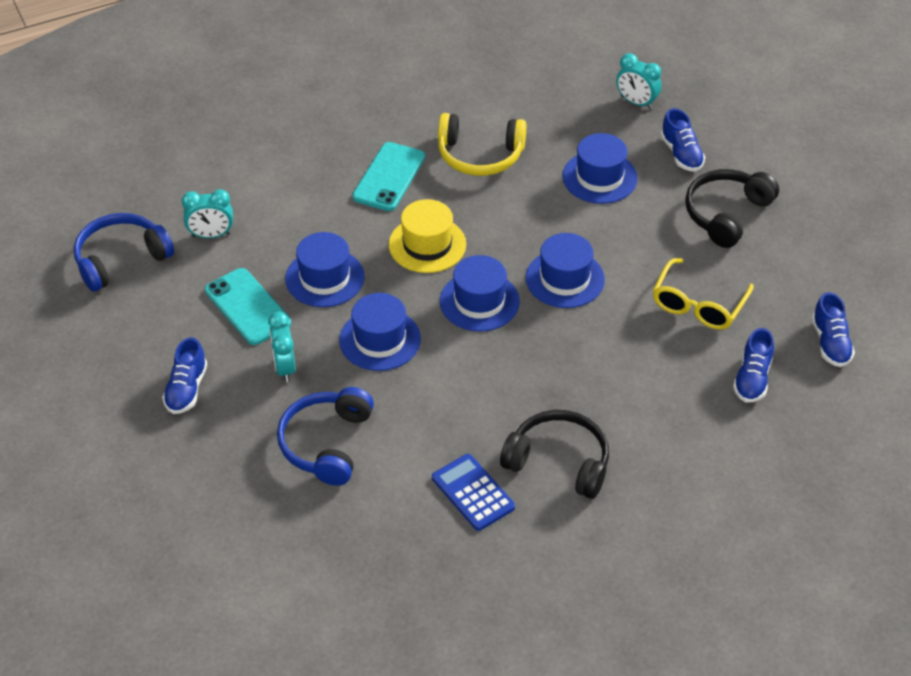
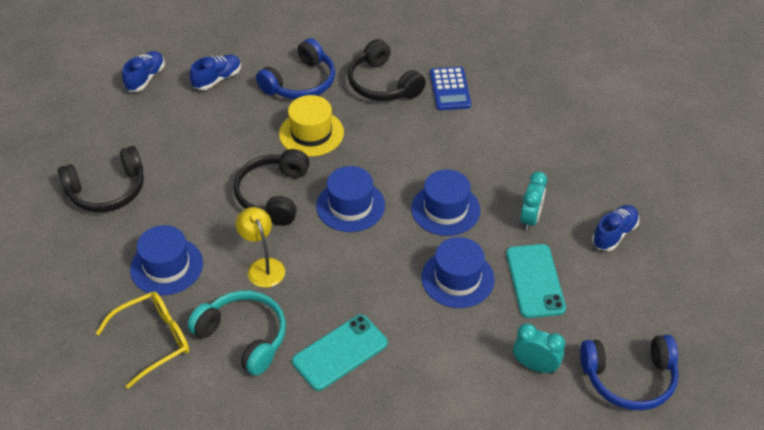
camera: 150 degrees left, 0 degrees up
blue headphones [277,387,374,486] -> blue headphones moved to [256,38,335,99]
yellow hat [389,199,466,273] -> yellow hat moved to [279,95,344,157]
yellow headphones [438,113,526,176] -> turquoise headphones [188,291,286,376]
blue hat [526,233,605,308] -> black headphones [234,149,310,226]
turquoise clock [616,53,662,109] -> none
yellow glasses [653,258,754,330] -> yellow glasses moved to [96,291,189,389]
blue shoe [661,108,705,172] -> none
none -> yellow lamp [236,207,285,288]

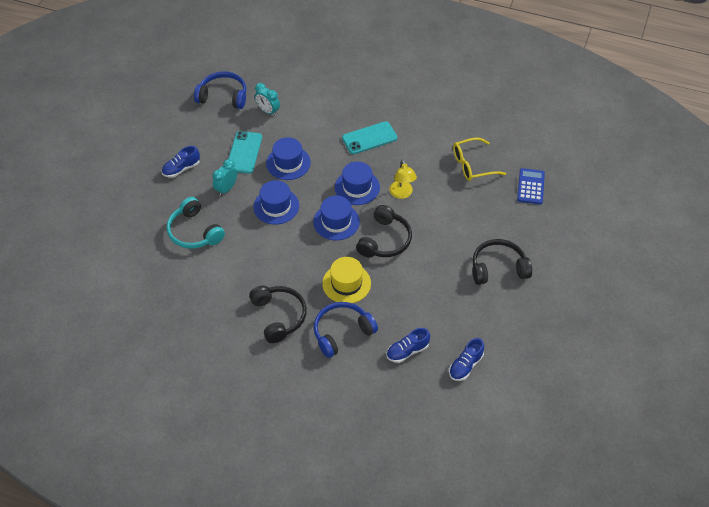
camera: 165 degrees left, 5 degrees up
blue hat [130,225,203,295] -> blue hat moved to [335,162,380,205]
turquoise headphones [188,291,286,376] -> turquoise headphones moved to [167,197,225,249]
blue calculator [430,67,471,110] -> blue calculator moved to [517,168,545,204]

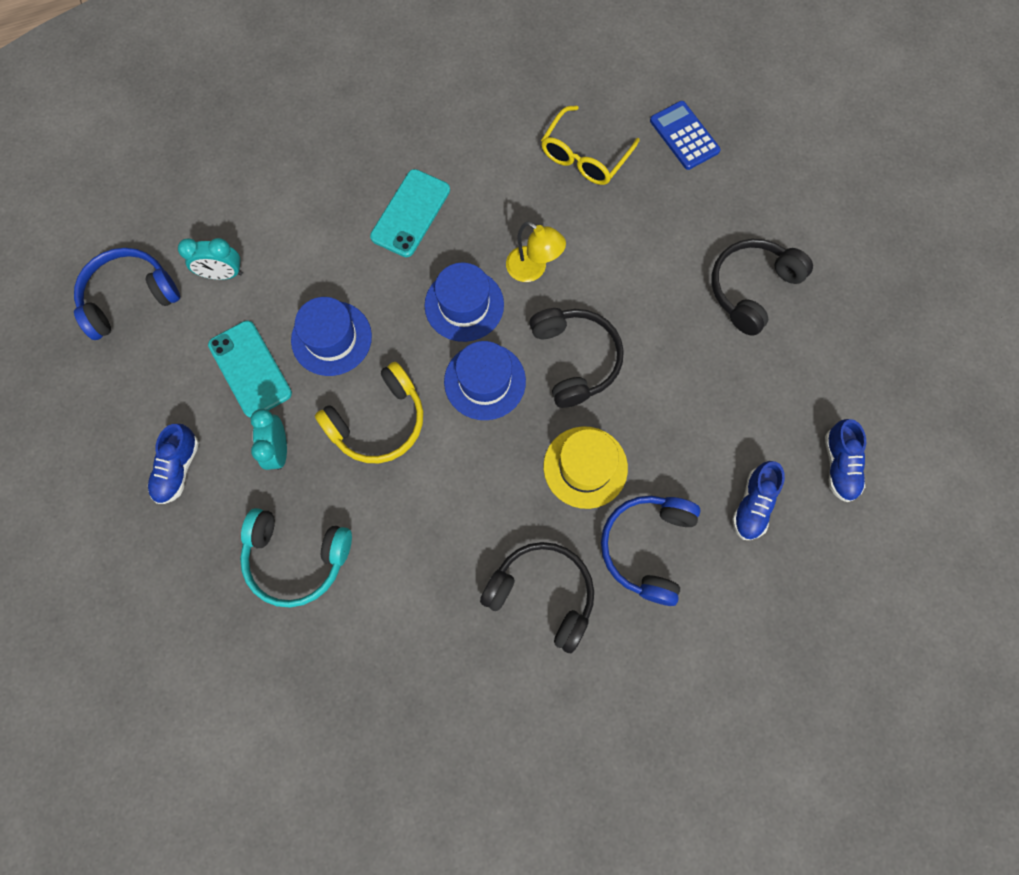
camera: 40 degrees left, 20 degrees up
blue hat [253,180,299,225] -> yellow headphones [315,362,423,463]

